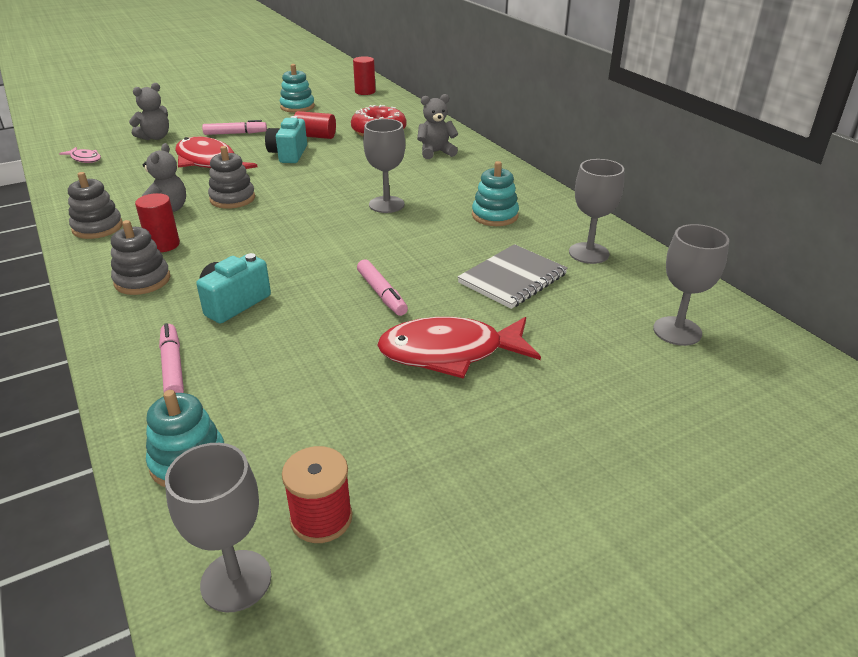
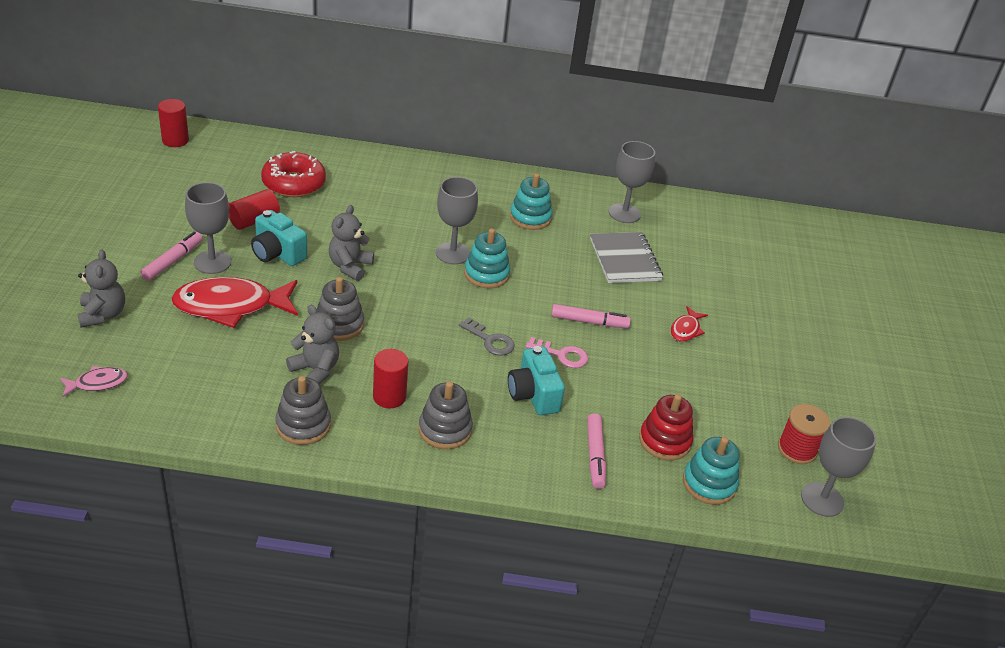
camera: 60 degrees left, 5 degrees up
pink marker [159,323,184,393] -> pink marker turned 105 degrees counterclockwise [587,413,606,489]
turquoise stacking toy [280,64,315,113] -> turquoise stacking toy moved to [464,228,510,288]
red fish [377,317,541,379] -> red fish [671,306,708,342], size x0.47
grey teddy bear [417,94,458,159] -> grey teddy bear moved to [329,205,374,281]
grey goblet [653,224,729,346] -> grey goblet moved to [185,182,231,274]
none -> grey key [459,317,515,356]
none -> pink key [526,337,588,368]
none -> red stacking toy [639,394,693,460]

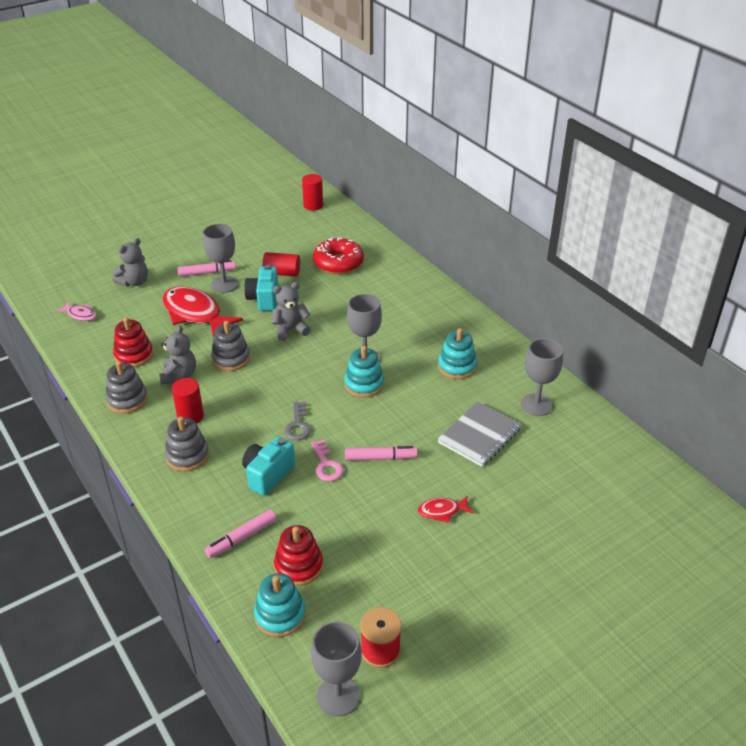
camera: 55 degrees right, 0 degrees up
pink marker [551,304,631,328] -> pink marker turned 60 degrees counterclockwise [345,446,418,461]
none -> red stacking toy [113,317,153,367]

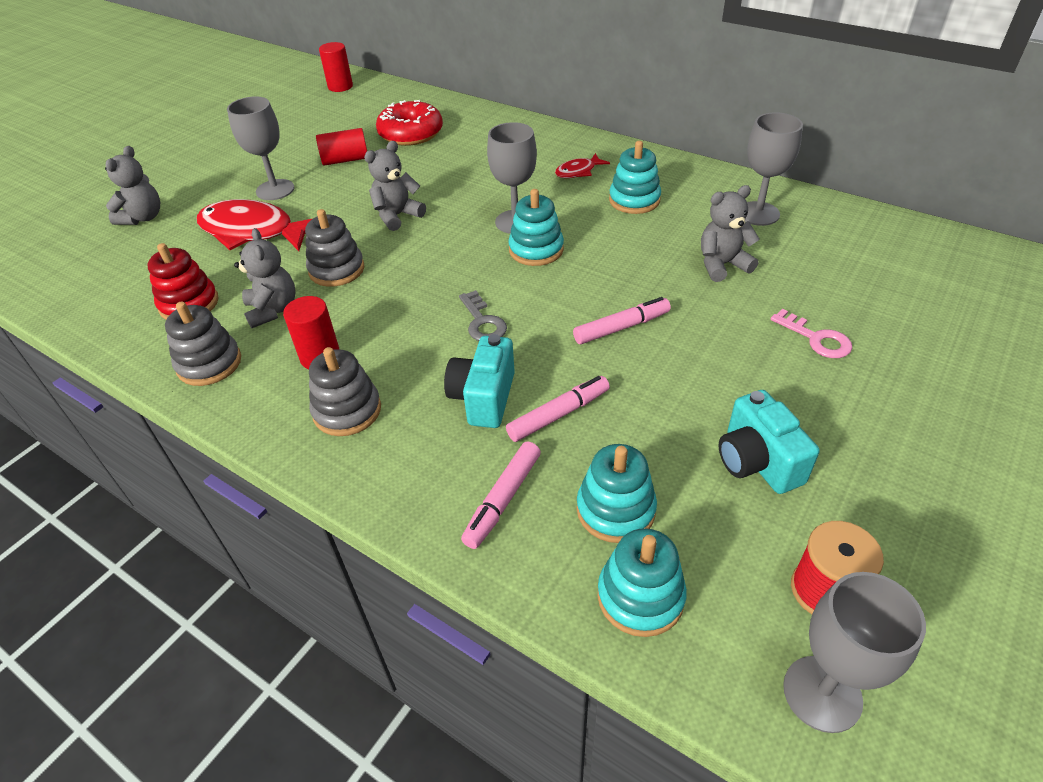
camera: 20 degrees left, 5 degrees up
pink fish [56,302,97,321] -> none
pink marker [177,260,236,277] -> pink marker moved to [506,376,610,442]
turquoise camera [244,265,278,311] -> turquoise camera moved to [719,390,820,494]
red stacking toy [274,525,323,586] -> turquoise stacking toy [577,444,657,543]
pink key [311,439,343,481] -> pink key moved to [771,309,852,358]
red fish [418,495,474,523] -> red fish moved to [555,153,610,178]
grey notebook [438,401,522,467] -> grey teddy bear [701,185,760,282]

